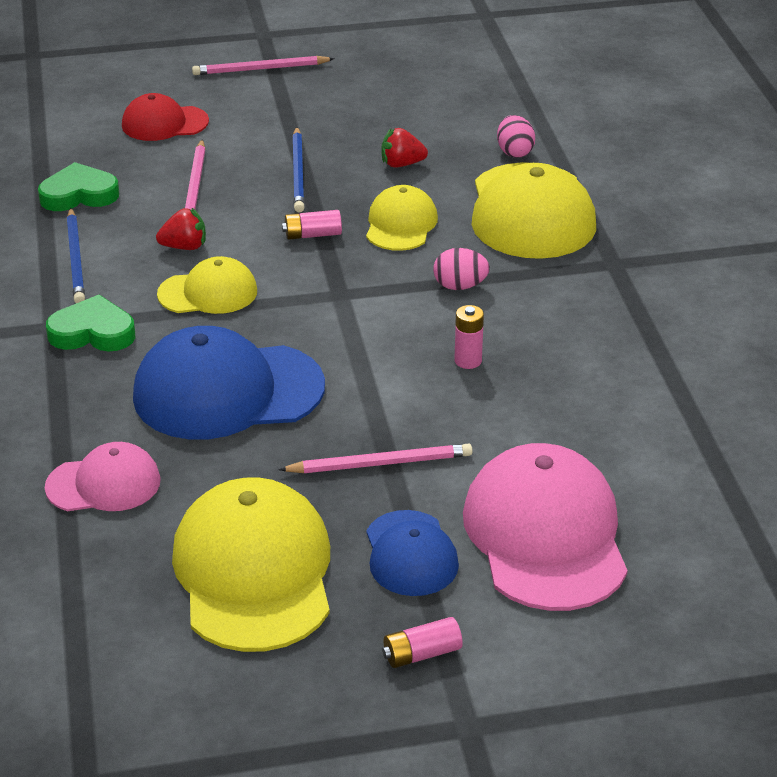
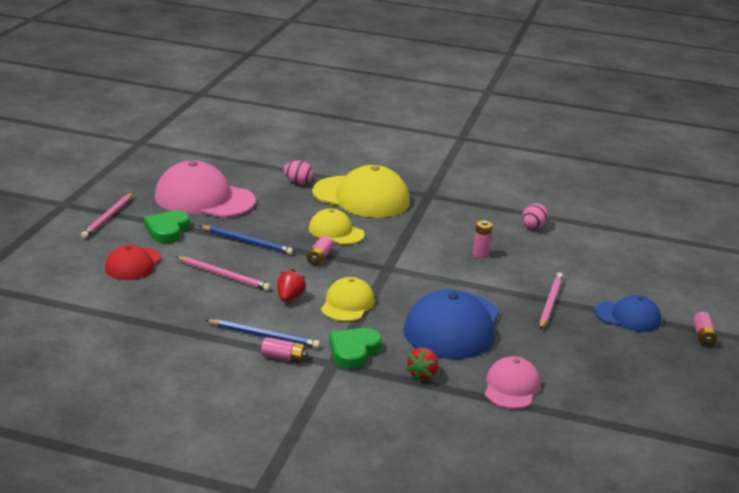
camera: 65 degrees left, 10 degrees down
green heart [38,162,119,211] -> green heart moved to [144,211,190,243]
yellow cap [172,477,330,652] -> none
red strawberry [382,128,428,168] -> red strawberry moved to [406,348,439,381]
pink egg [433,248,490,290] -> pink egg moved to [522,203,548,229]
pink cap [463,443,628,611] -> pink cap moved to [155,160,255,218]
none -> pink battery [261,337,307,363]

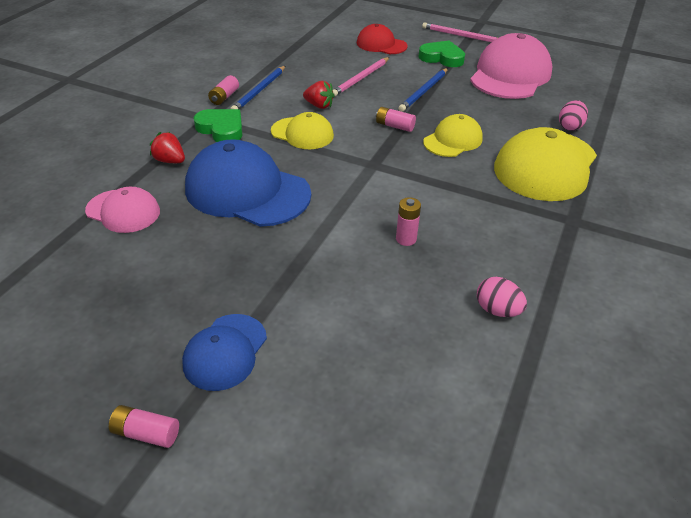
camera: 100 degrees right, 15 degrees up
pink pencil [540,273,563,329] -> none

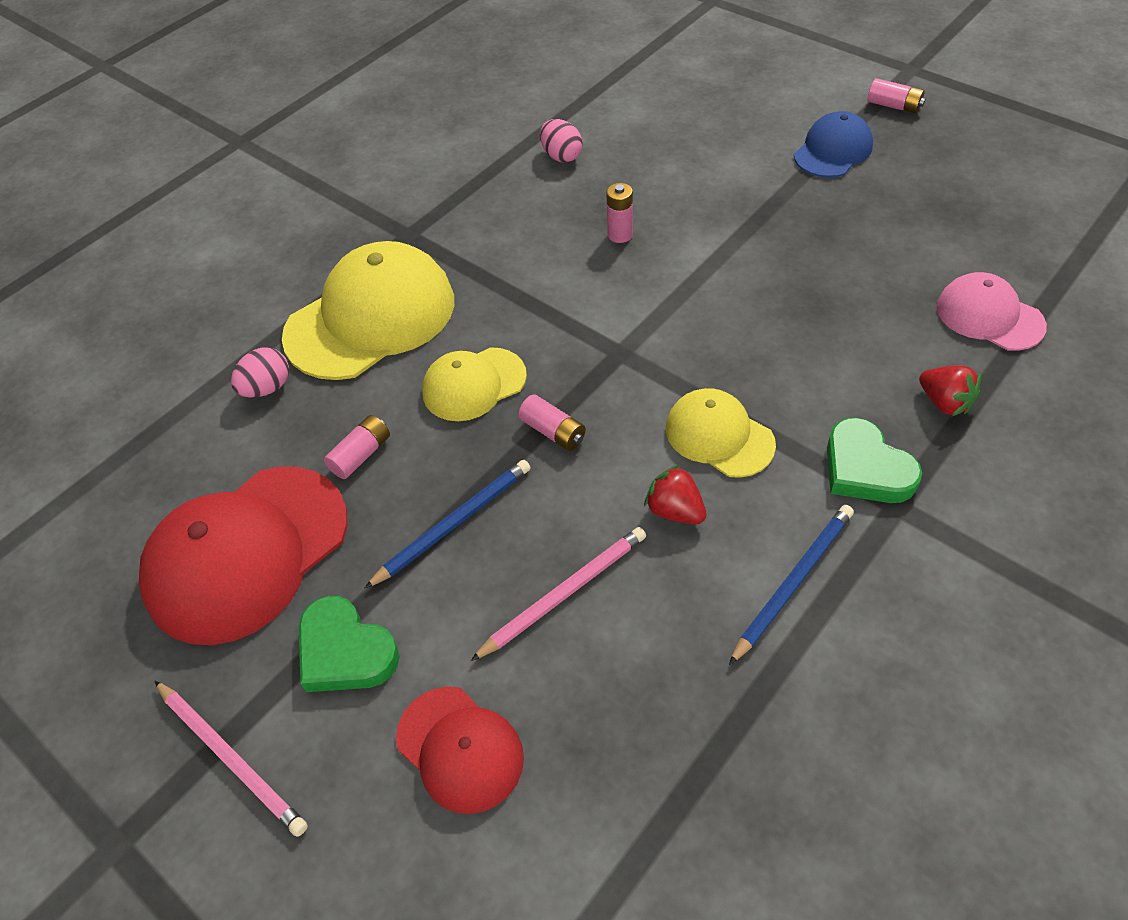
camera: 160 degrees left, 10 degrees up
blue cap [185,139,311,227] -> none
pink battery [208,75,239,105] -> pink battery moved to [324,415,390,479]
pink cap [470,33,552,99] -> red cap [139,466,348,645]

